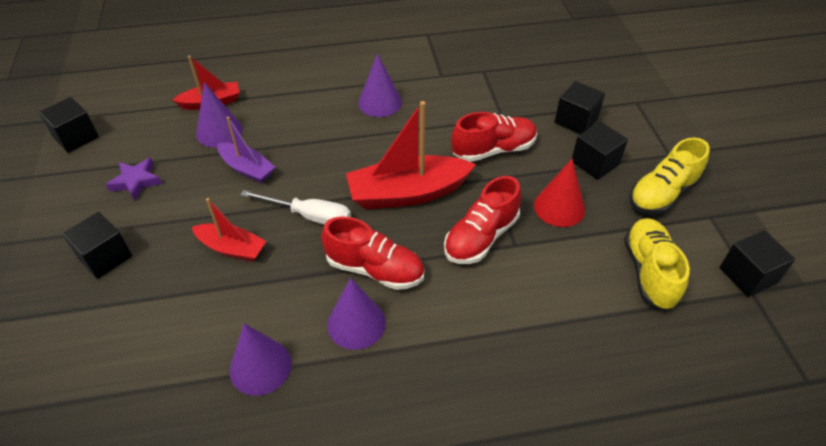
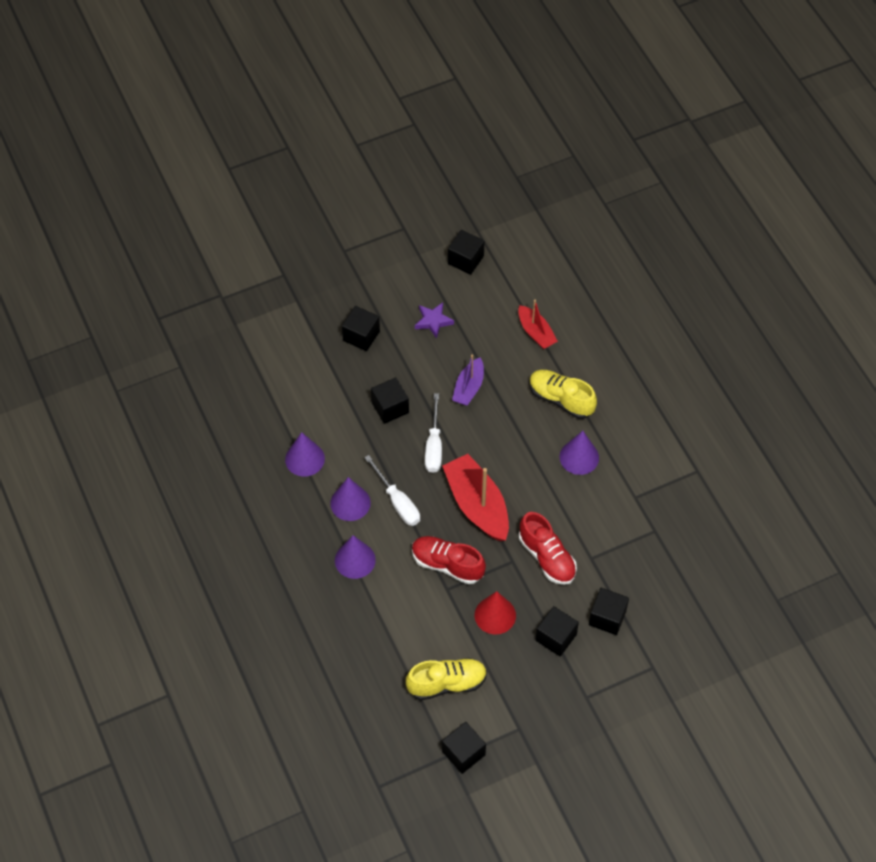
camera: 75 degrees right, 10 degrees up
red boat [192,198,266,262] -> black cube [371,377,409,424]
purple cone [196,82,242,147] -> purple cone moved to [335,535,376,579]
red shoe [321,217,424,290] -> white screwdriver [364,455,420,526]
yellow shoe [629,138,710,215] -> yellow shoe moved to [529,370,597,419]

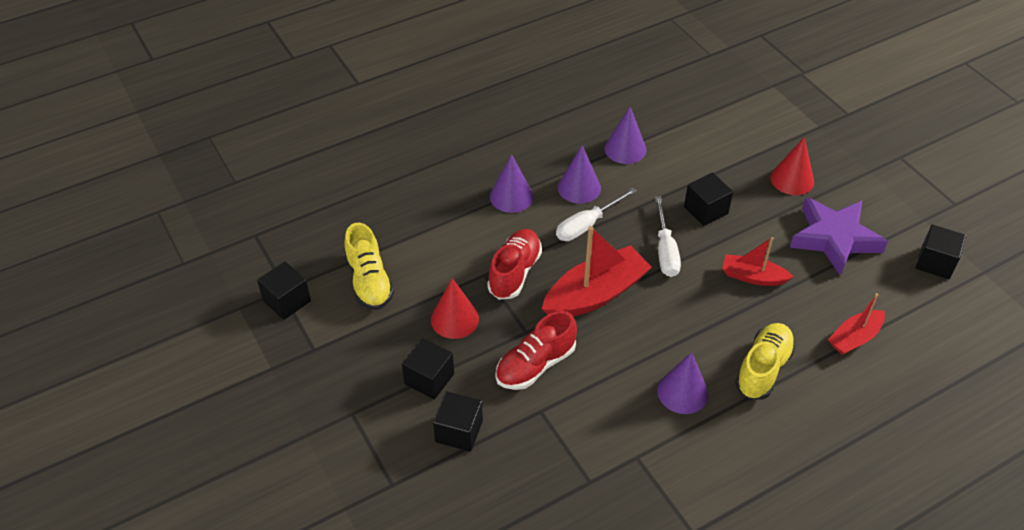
camera: 85 degrees right, 10 degrees down
black cube [342,306,380,351] -> red cone [771,137,814,195]
purple star [415,303,454,339] -> purple star [790,197,888,276], size x1.95
white screwdriver [425,393,442,473] -> white screwdriver turned 90 degrees counterclockwise [655,196,681,277]
purple boat [452,355,484,406] -> red boat [722,237,794,286]

